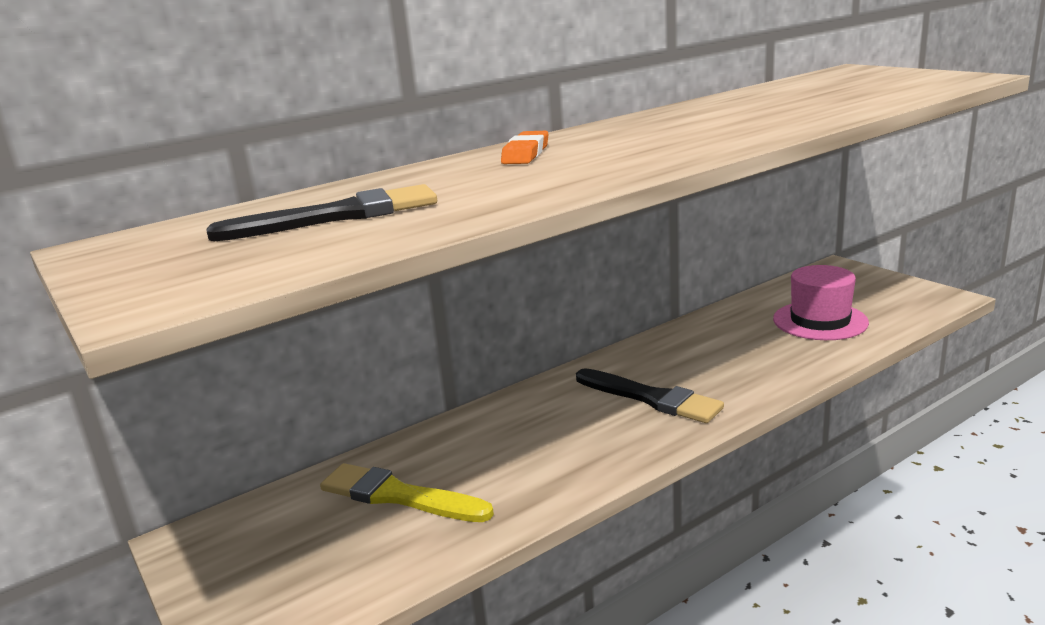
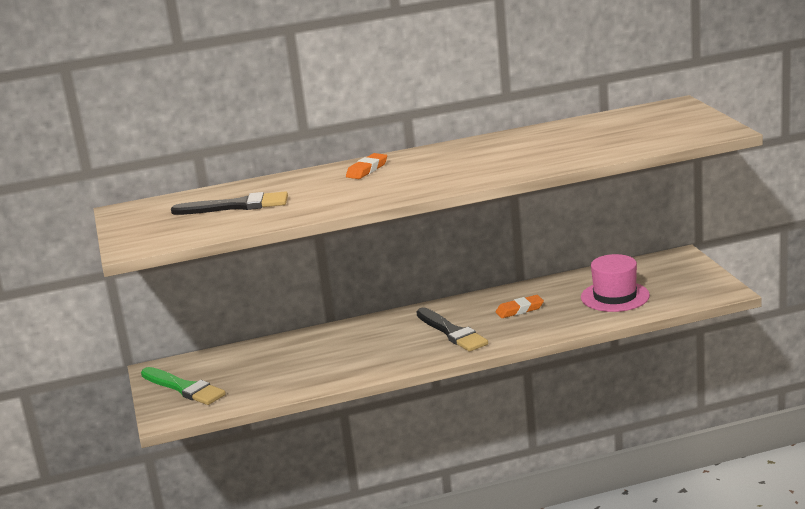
camera: 20 degrees right, 0 degrees up
yellow brush [320,463,494,522] -> none
none -> green brush [141,367,226,405]
none -> orange eraser [496,295,544,318]

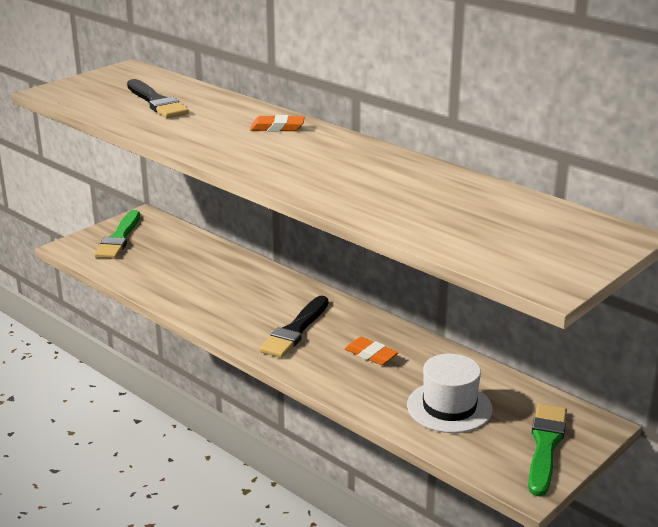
camera: 55 degrees right, 5 degrees up
pink hat [581,254,650,312] -> white hat [407,354,493,433]
none -> green brush [528,404,567,496]

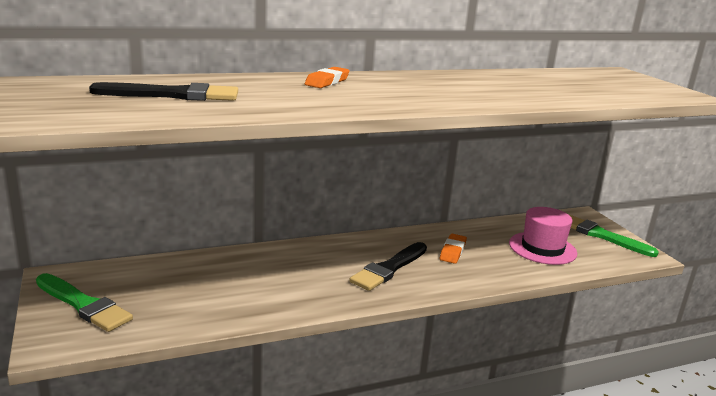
camera: 65 degrees left, 5 degrees down
black brush [260,296,329,358] -> black brush turned 75 degrees clockwise [350,242,427,291]
orange eraser [345,337,399,365] -> orange eraser turned 45 degrees counterclockwise [440,234,467,264]
white hat [407,354,493,433] -> pink hat [509,207,577,265]

